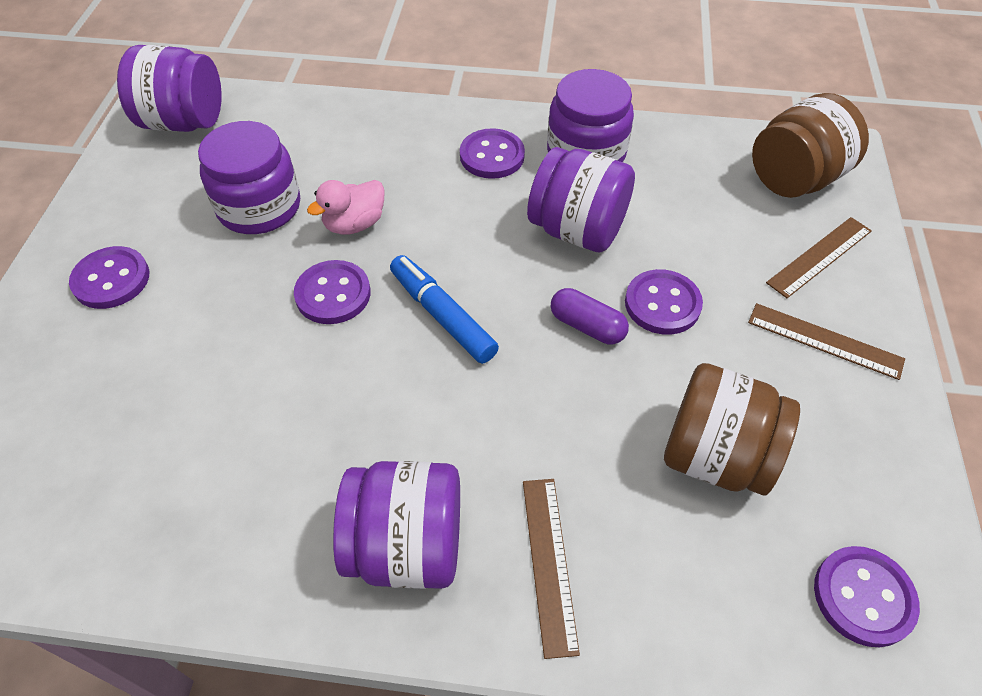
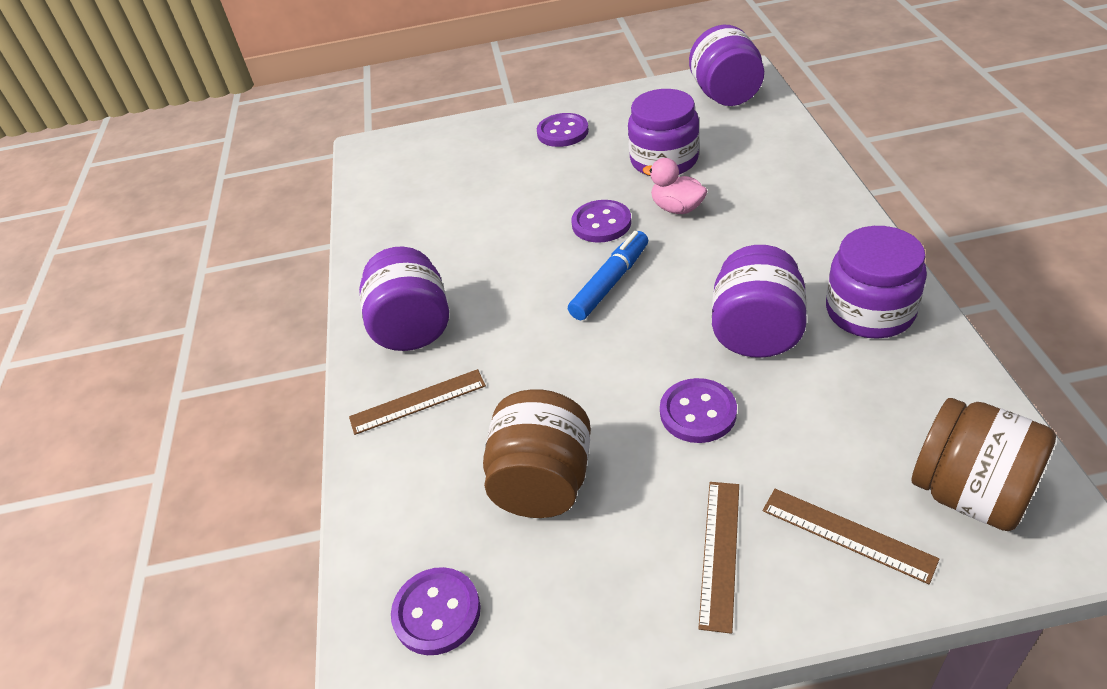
camera: 80 degrees right, 10 degrees down
purple button [460,128,525,179] -> none
purple capsule [551,288,629,344] -> none

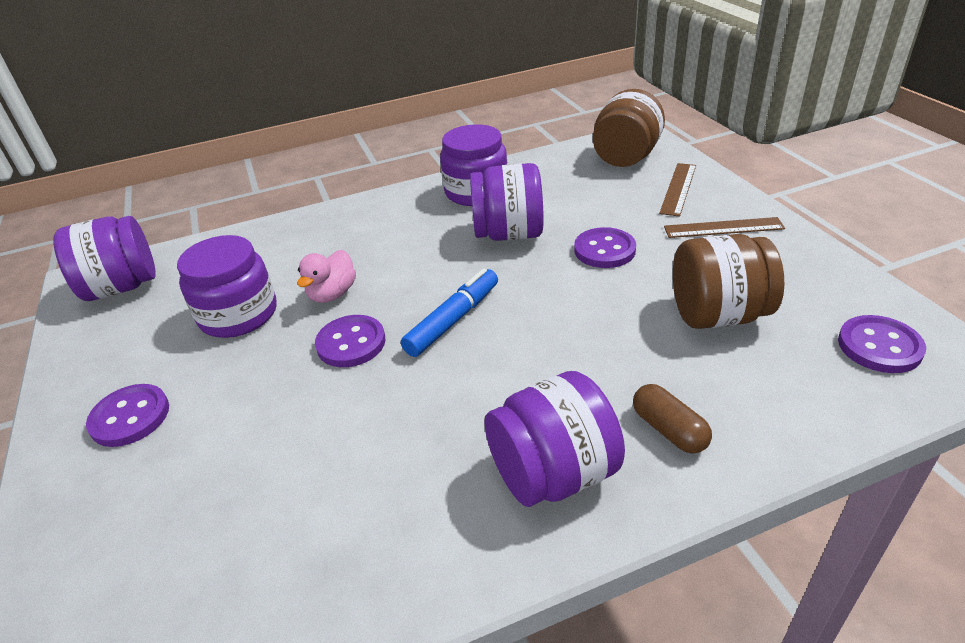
camera: 105 degrees left, 5 degrees down
brown ruler [349,369,486,435] -> brown capsule [633,384,712,454]
blue marker [568,231,648,320] -> blue marker turned 105 degrees clockwise [401,268,498,357]

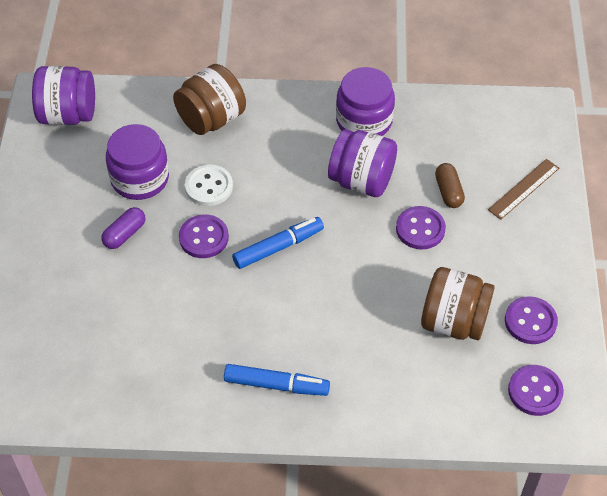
camera: 20 degrees right, 15 degrees up
purple button [86,384,169,447] -> purple button moved to [505,296,558,344]
pink duck [297,250,356,303] -> white button [185,165,233,206]
purple jar [484,371,625,507] -> blue marker [224,364,330,396]
brown jar [593,89,665,167] -> brown jar moved to [173,64,246,135]
brown capsule [633,384,712,454] -> brown capsule moved to [435,163,465,208]
brown ruler [664,217,785,238] -> none
none -> purple capsule [102,207,145,249]

